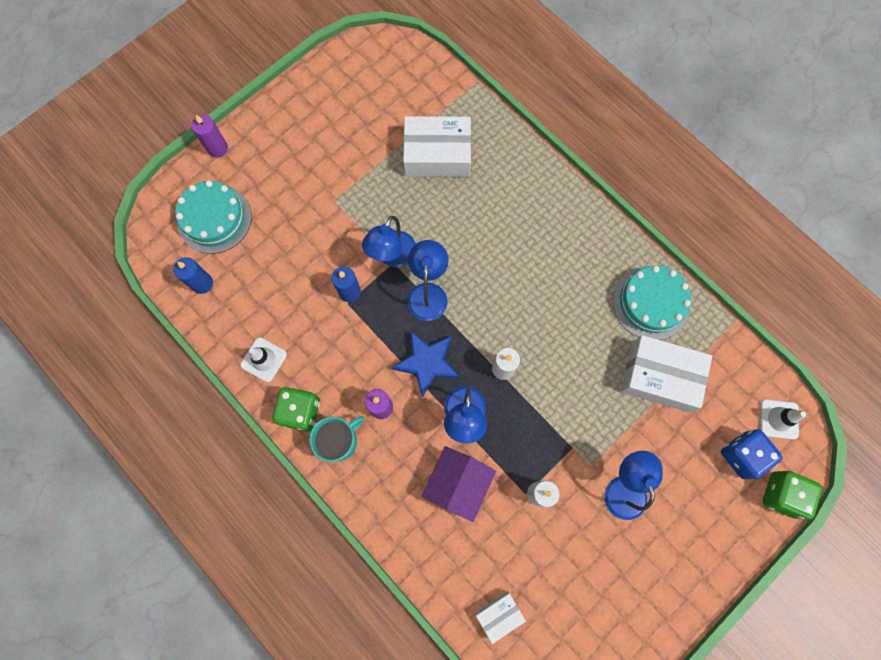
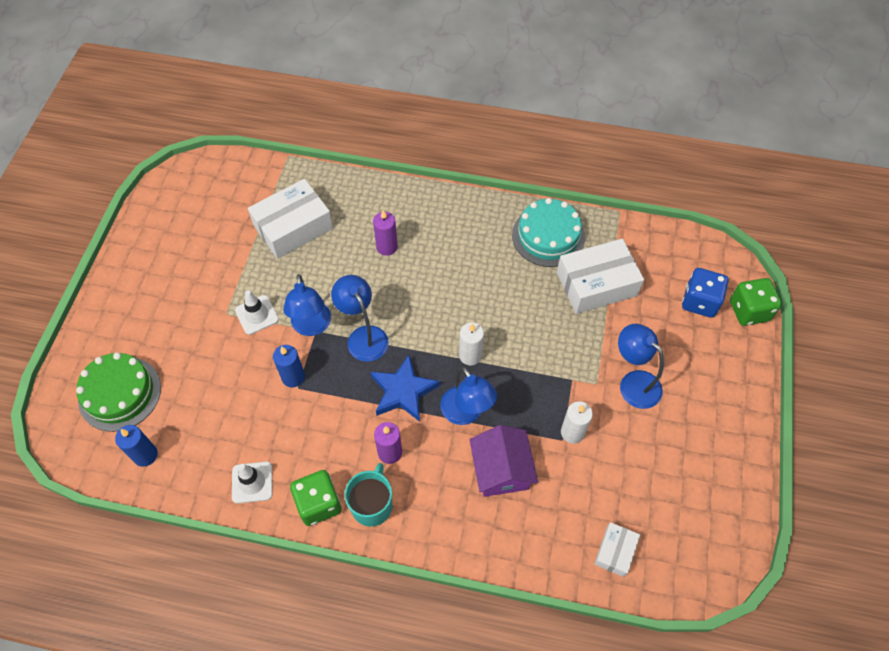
camera: 35 degrees left, 15 degrees down
turquoise cake [175,180,252,254] -> green cake [76,352,161,432]
purple candle [191,115,228,158] -> purple candle moved to [373,210,398,256]
white traffic cone [760,399,806,440] -> white traffic cone moved to [235,290,279,335]

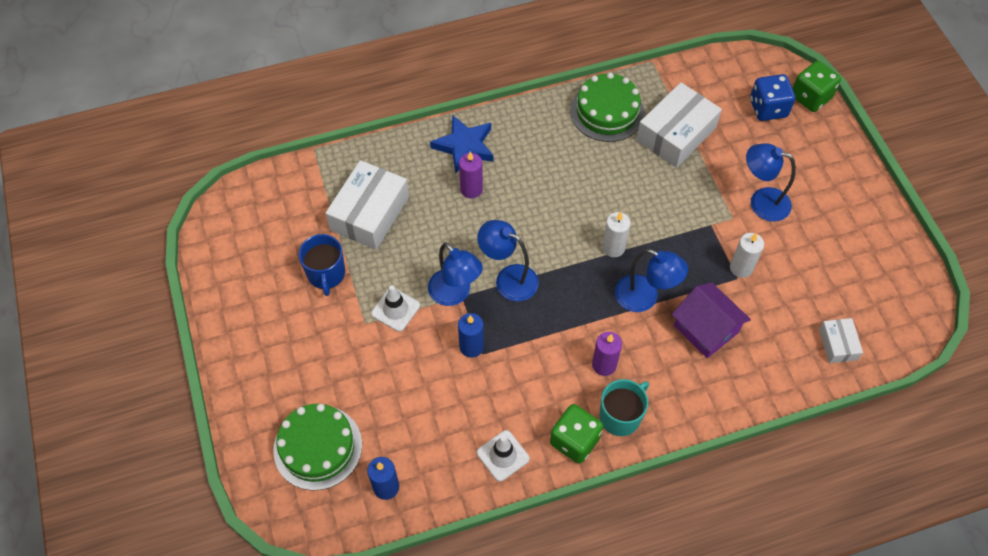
camera: 30 degrees left, 0 degrees up
turquoise mug [345,463,392,527] -> turquoise mug turned 60 degrees clockwise [600,379,649,436]
blue star [371,355,440,422] -> blue star moved to [430,115,494,174]
turquoise cake [512,198,585,267] -> green cake [570,73,644,142]
none -> blue mug [299,234,345,296]

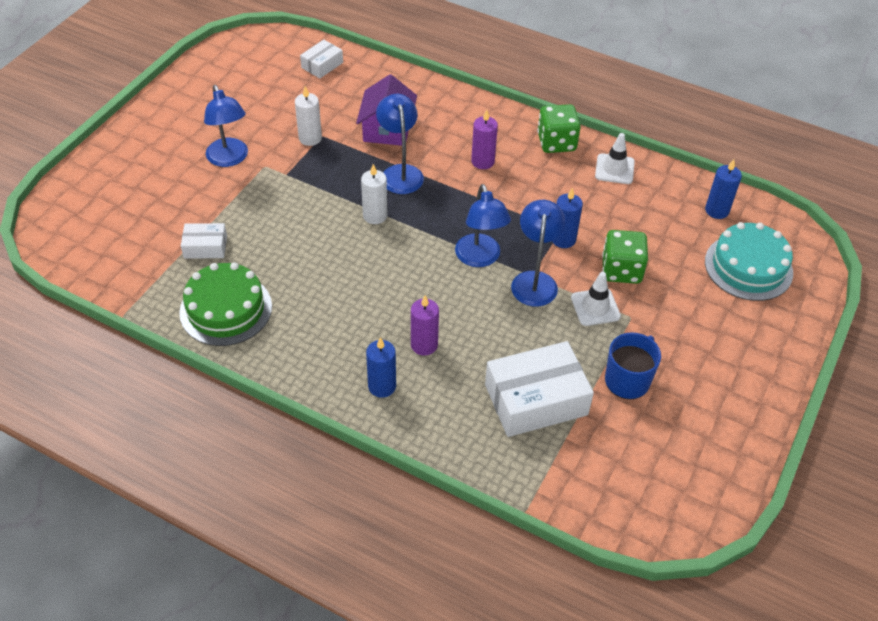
camera: 135 degrees left, 10 degrees down
green cake [273,404,362,491] -> turquoise cake [705,222,793,301]
blue star [430,115,494,174] -> blue candle [366,337,396,398]
turquoise mug [600,379,649,436] -> none
white box [636,82,722,168] -> white box [181,223,227,259], size x0.52
blue dice [750,74,795,121] -> none
green dice [792,61,841,112] -> green dice moved to [602,230,648,284]

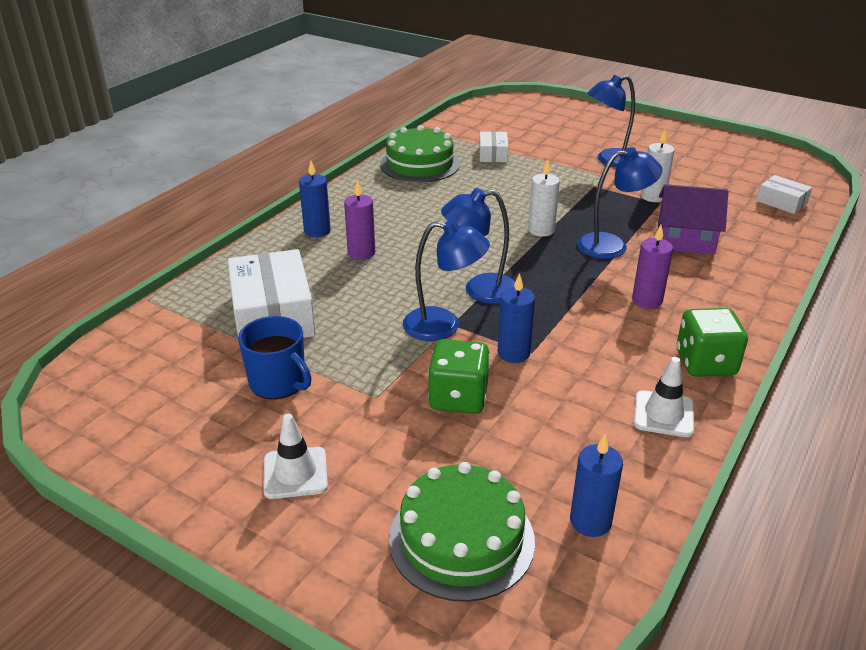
camera: 95 degrees right, 15 degrees down
white traffic cone [571,272,621,326] -> white traffic cone moved to [263,414,328,499]
turquoise cake [705,222,793,301] -> green cake [389,462,535,602]

